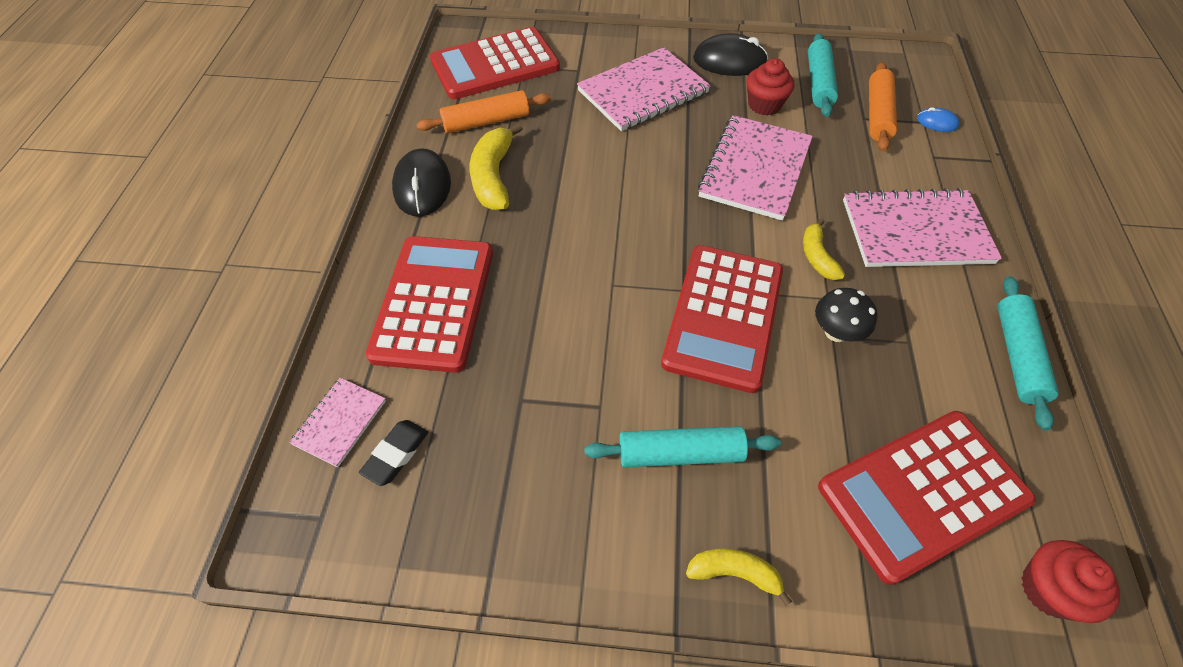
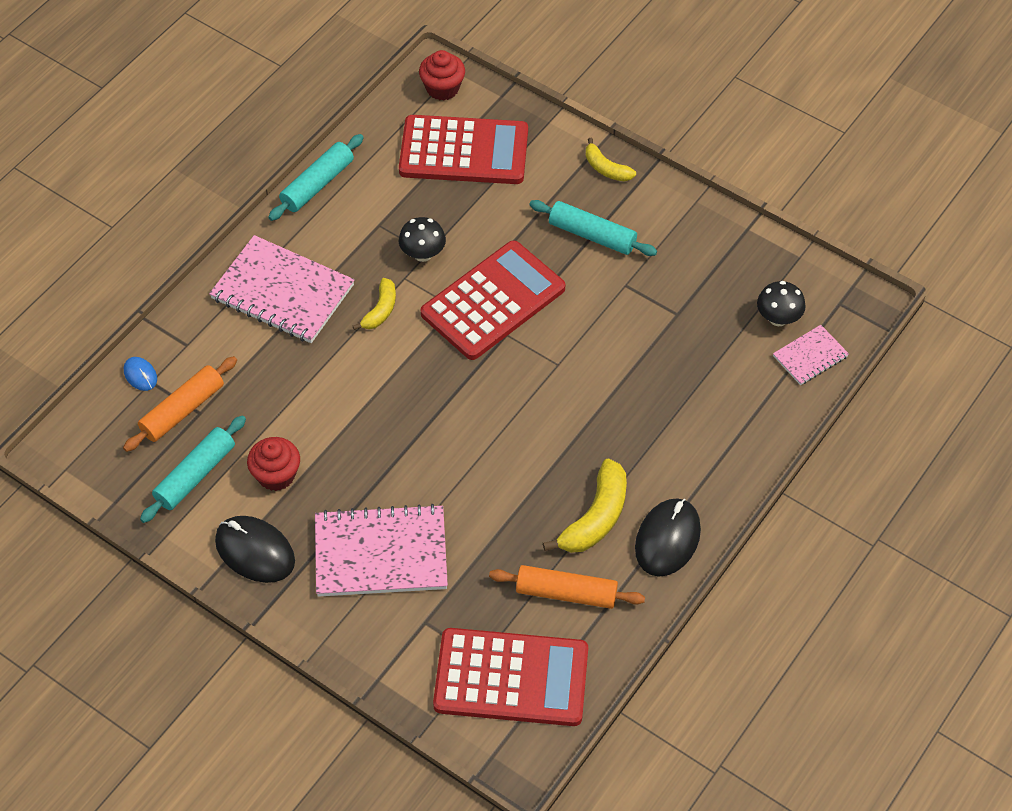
camera: 150 degrees left, 0 degrees up
black eraser [359,420,428,486] -> black mushroom [757,281,806,326]
red calculator [366,236,493,373] -> none
pink notebook [698,115,813,221] -> none

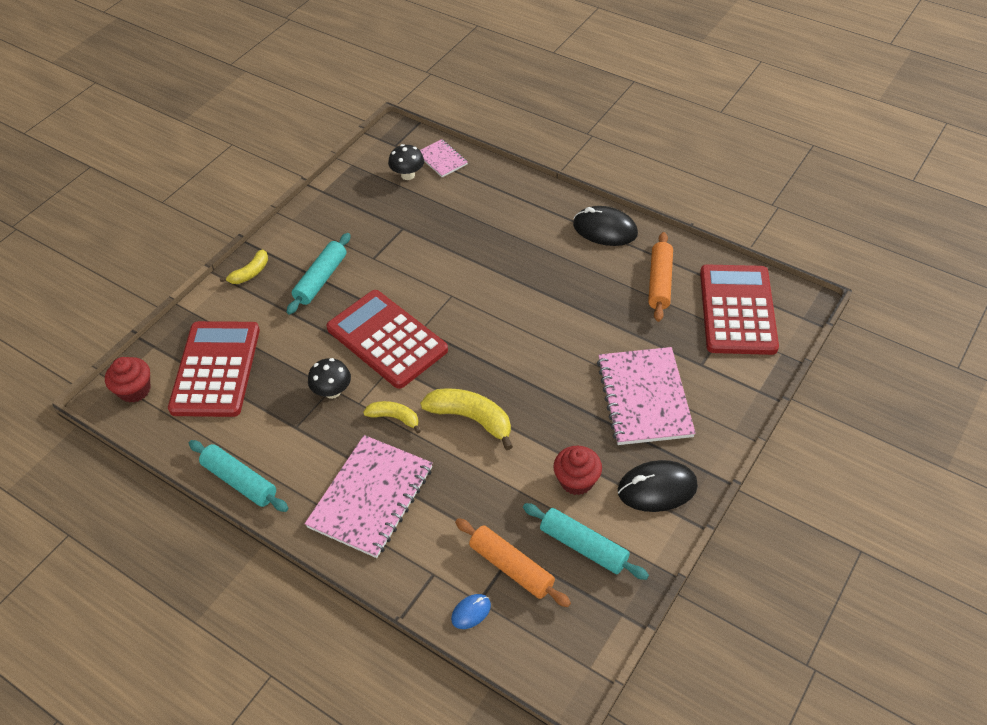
camera: 90 degrees left, 5 degrees down
black mouse [215,516,295,583] -> black mouse turned 45 degrees clockwise [618,460,698,512]
yellow banana [543,458,627,553] -> yellow banana moved to [420,388,513,450]

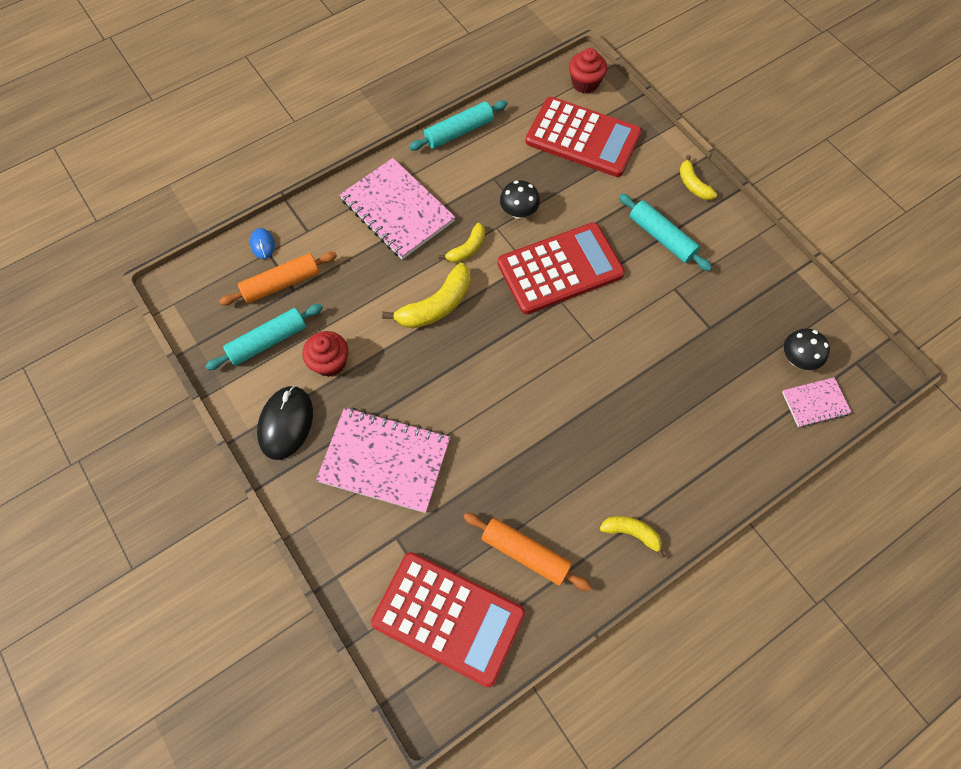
camera: 110 degrees right, 15 degrees up
black mouse [573,206,638,246] -> yellow banana [600,516,665,559]

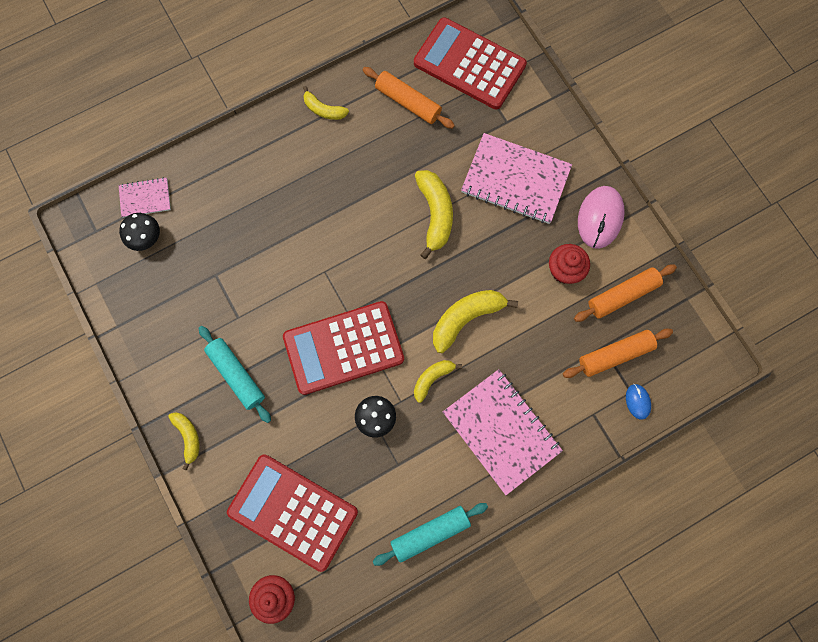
camera: 175 degrees left, 10 degrees up
turquoise rolling pin [205,304,323,370] -> orange rolling pin [574,265,677,322]
black mouse [257,386,313,460] -> pink mouse [578,186,625,249]
none -> yellow banana [415,170,453,259]

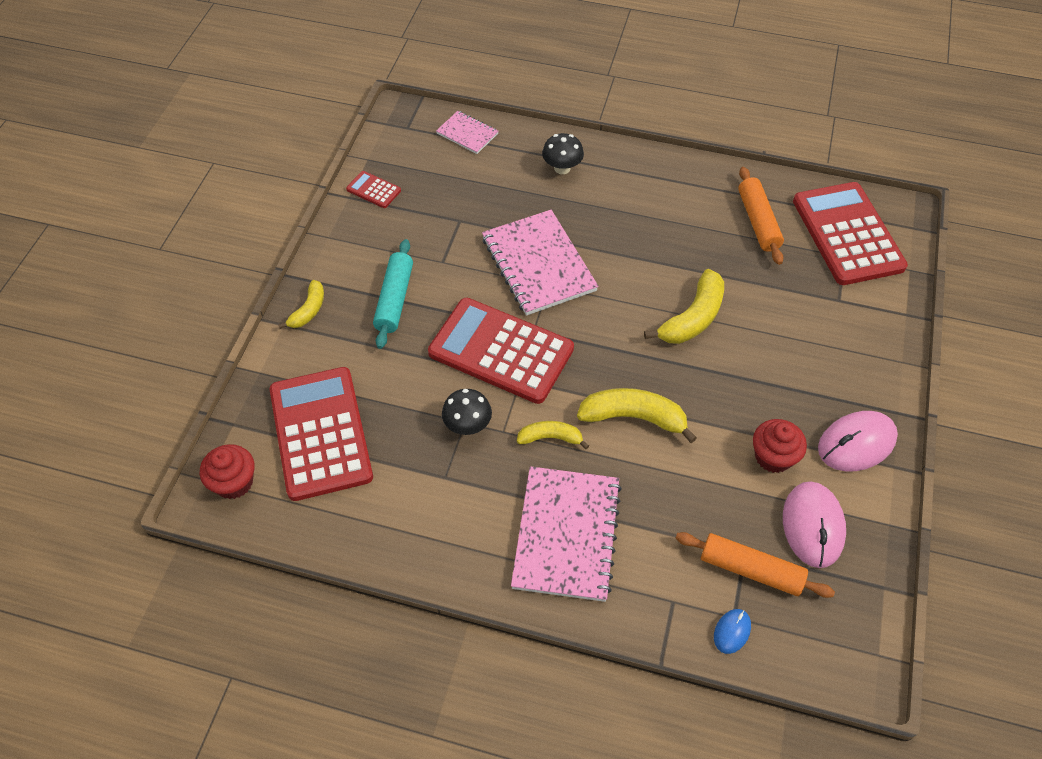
camera: 45 degrees right, 20 degrees down
black mushroom [119,213,160,251] -> black mushroom moved to [542,133,584,174]
yellow banana [303,86,349,120] -> none
turquoise rolling pin [373,503,488,566] -> none
pink notebook [461,133,572,224] -> pink notebook moved to [482,210,598,316]
orange rolling pin [574,265,677,322] -> pink mouse [783,481,846,568]
none -> red calculator [346,171,401,208]

